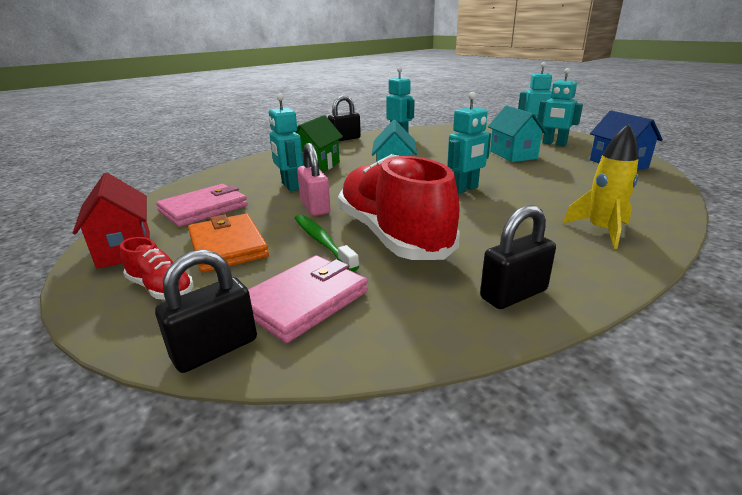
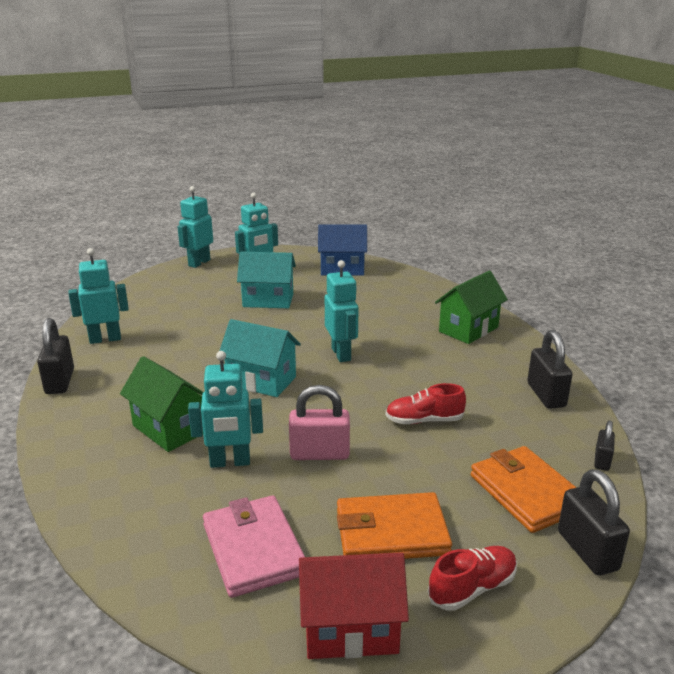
camera: 70 degrees left, 0 degrees up
pink wallet [248,255,368,343] -> orange wallet [471,446,577,533]
green toothbrush [295,214,359,272] -> none
red shoe [338,154,460,260] -> red shoe [386,383,466,424], size x0.44
yellow rocket [563,123,639,249] -> green house [435,271,508,344]
none -> black padlock [594,421,615,471]

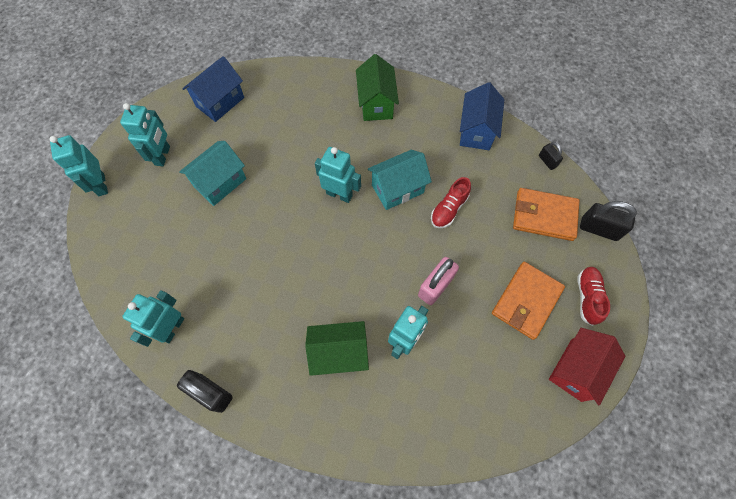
camera: 50 degrees left, 40 degrees up
pink wallet [203,495,305,598] -> none
turquoise house [220,319,301,397] -> turquoise house moved to [368,150,432,210]
black padlock [527,330,572,409] -> blue house [460,82,504,150]

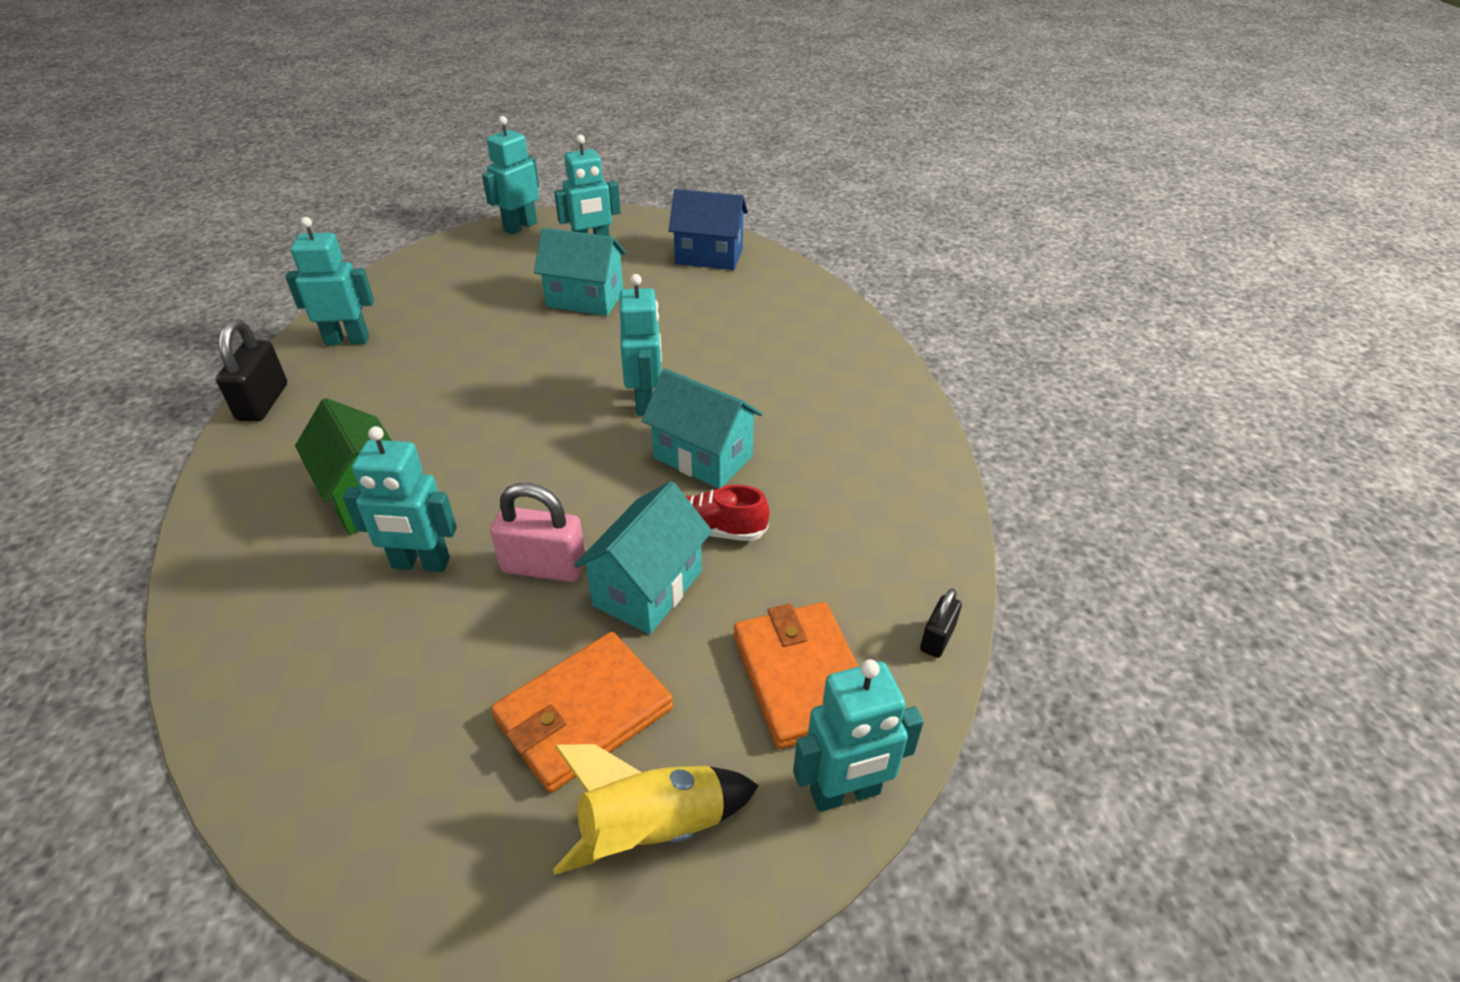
camera: 60 degrees right, 25 degrees down
green house [356,54,399,121] -> none
blue house [460,82,504,150] -> none
orange wallet [492,262,565,340] -> orange wallet turned 45 degrees counterclockwise [491,632,673,793]
red house [549,328,625,406] -> none
red shoe [578,267,610,326] -> yellow rocket [553,744,759,875]
black padlock [580,201,637,241] -> turquoise robot [793,659,924,812]
none -> turquoise house [574,481,712,634]

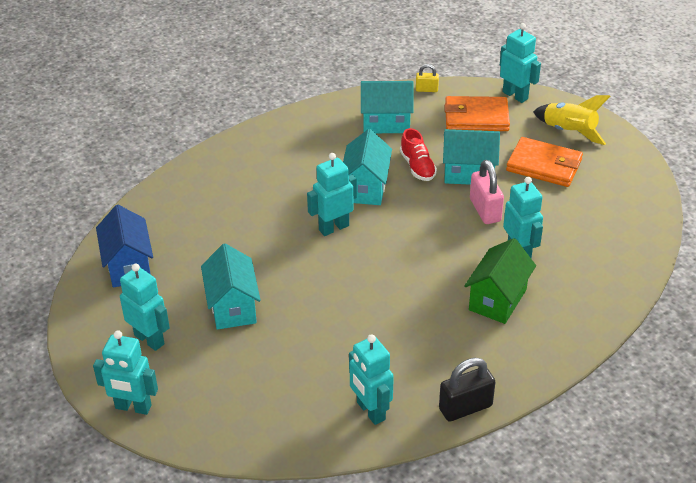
camera: 115 degrees left, 0 degrees up
orange wallet [734,602,859,749] -> orange wallet turned 45 degrees clockwise [444,96,510,131]
black padlock [920,588,962,658] -> yellow padlock [416,64,439,92]
none -> turquoise house [361,81,414,133]

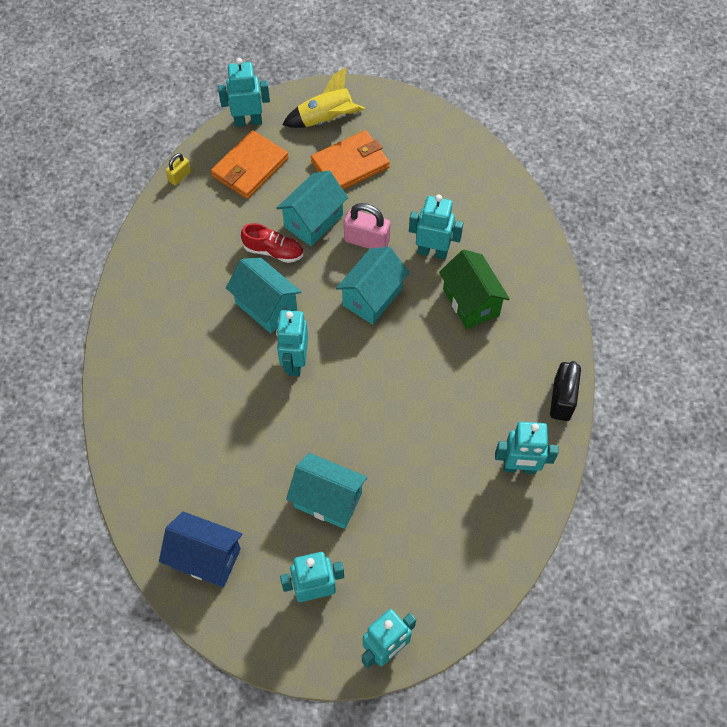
camera: 55 degrees left, 20 degrees up
turquoise house [361,81,414,133] -> turquoise house moved to [336,247,409,325]

